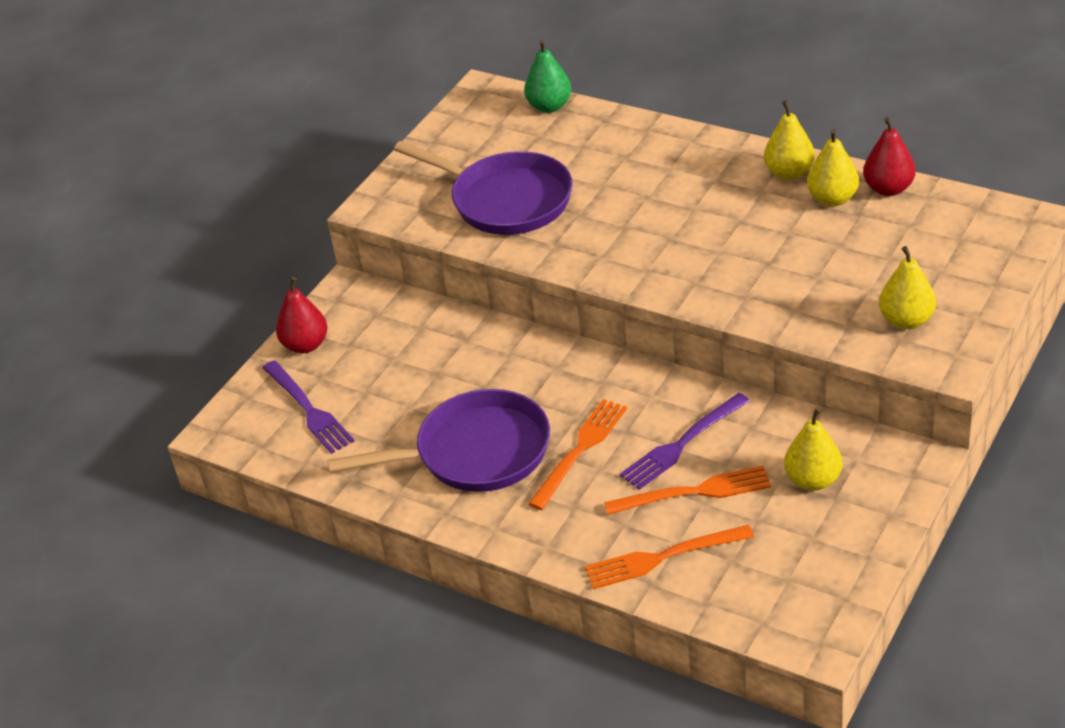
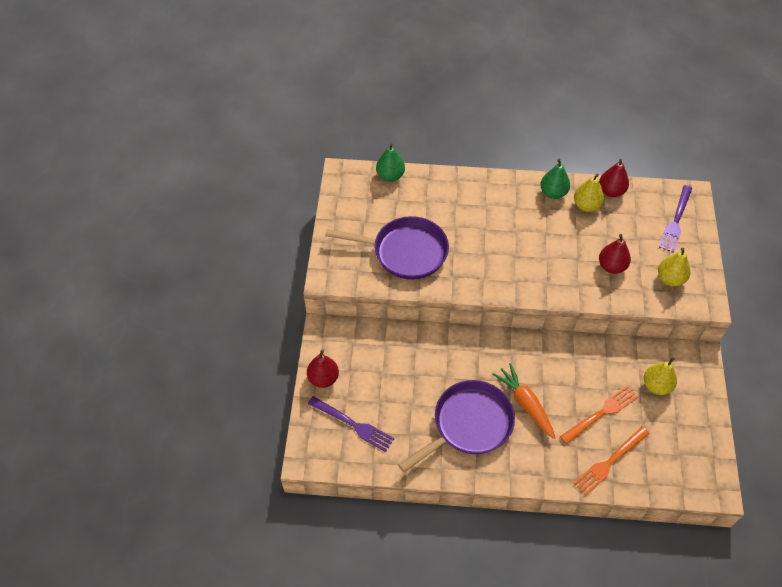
camera: 30 degrees left, 15 degrees up
orange fork [528,399,627,510] -> orange carrot [492,363,556,439]
purple fork [620,393,750,490] -> purple fork moved to [659,185,692,253]
yellow pear [764,100,815,180] -> green pear [540,159,570,199]
none -> red pear [599,234,631,274]

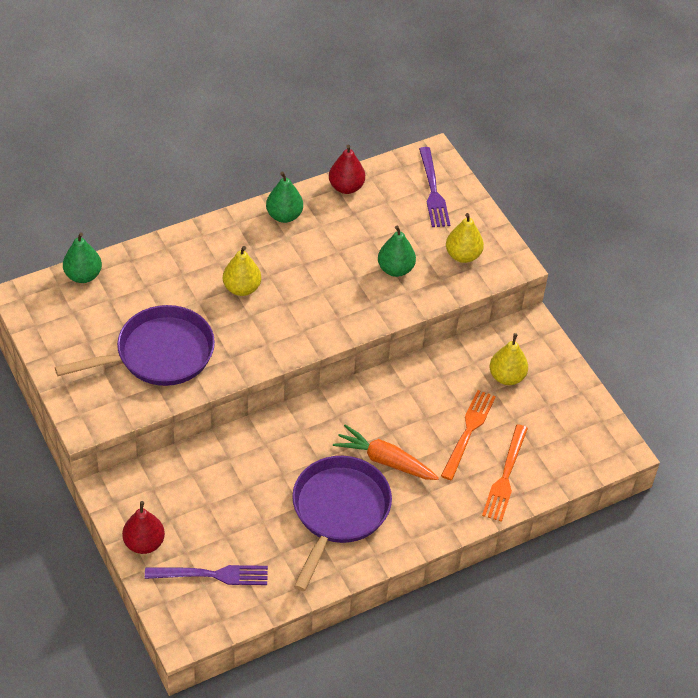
camera: 35 degrees left, 5 degrees down
yellow pear [574,174,604,212] -> yellow pear moved to [223,246,261,296]
red pear [599,234,631,274] -> green pear [378,226,416,277]

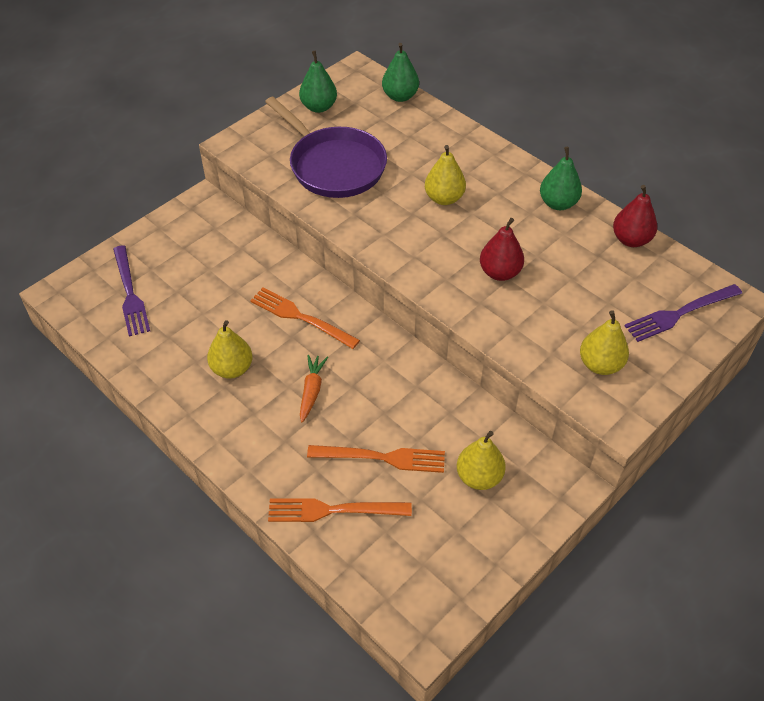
camera: 75 degrees right, 0 degrees up
red pear [122,501,165,554] -> red pear moved to [480,218,524,281]
purple pan [292,456,392,591] -> yellow pear [207,320,252,379]
orange carrot [333,425,439,480] -> orange carrot [300,355,328,423], size x0.66
green pear [378,226,416,277] -> green pear moved to [299,51,337,113]
none -> orange fork [250,288,360,349]

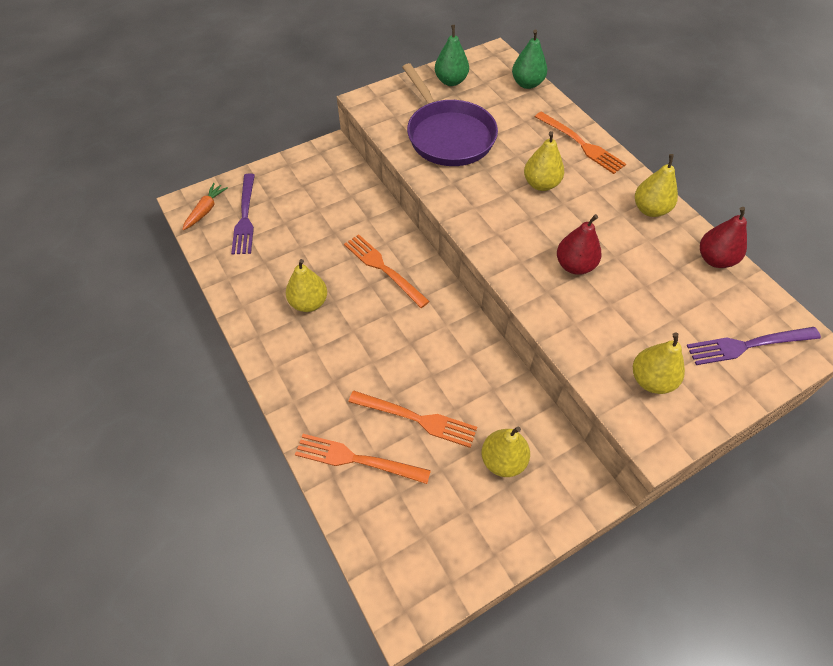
camera: 15 degrees right, 5 degrees up
orange carrot [300,355,328,423] -> orange carrot moved to [182,183,228,230]
green pear [540,147,582,210] -> yellow pear [635,154,678,217]
none -> orange fork [535,112,626,174]

